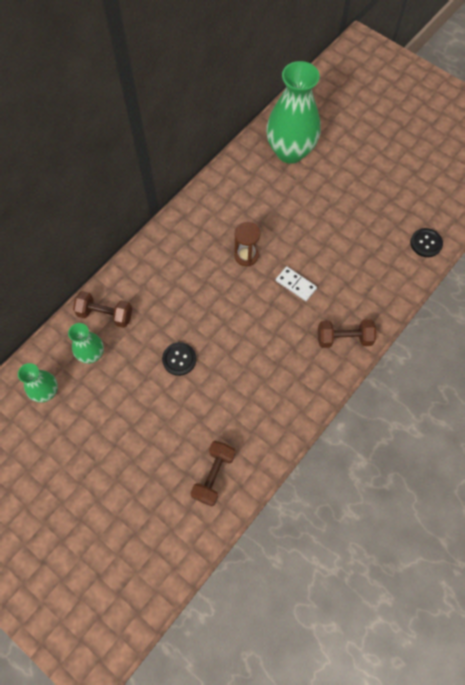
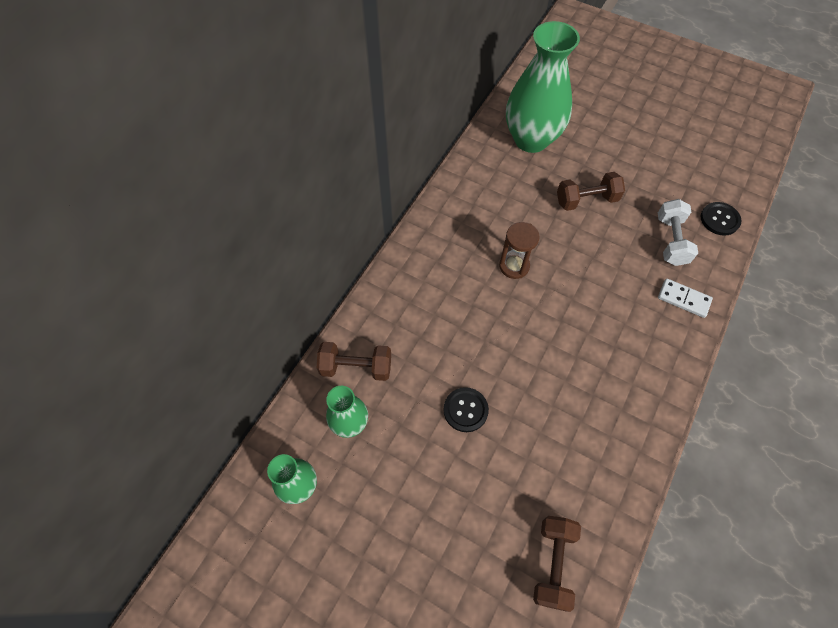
camera: 10 degrees left, 5 degrees down
white domino [276,266,317,301] -> white domino moved to [658,278,713,318]
brown dumbbell [318,319,376,348] -> brown dumbbell moved to [557,172,625,211]
none -> white dumbbell [658,199,698,266]

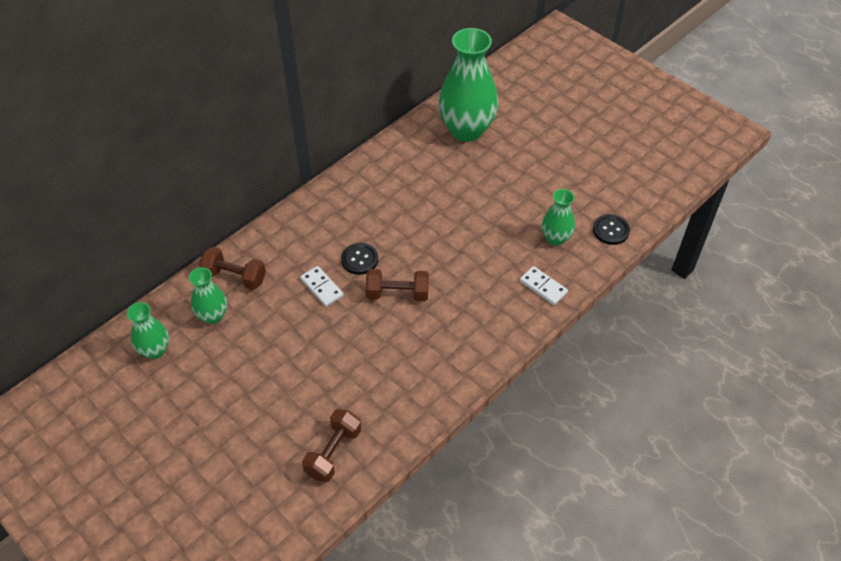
camera: 15 degrees right, 10 degrees down
black button [443,387,489,432] -> black button moved to [341,243,378,275]
brown hourglass [499,222,540,279] -> none
brown dumbbell [557,172,625,211] -> brown dumbbell moved to [366,269,429,301]
white dumbbell [658,199,698,266] -> green vase [542,189,575,246]
none -> white domino [300,266,344,307]

